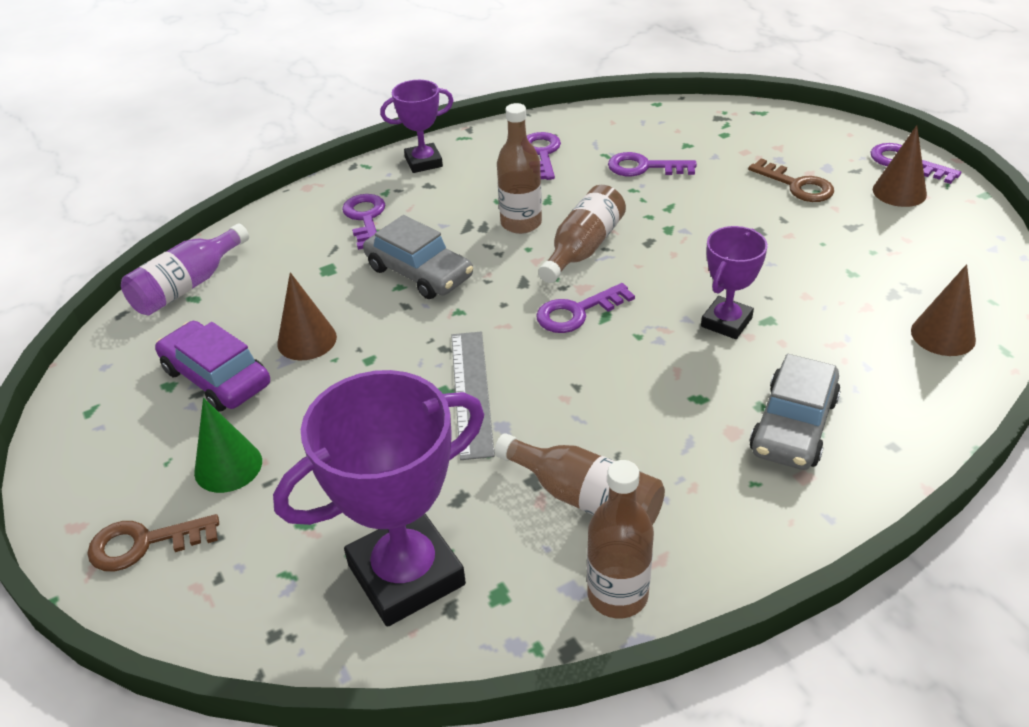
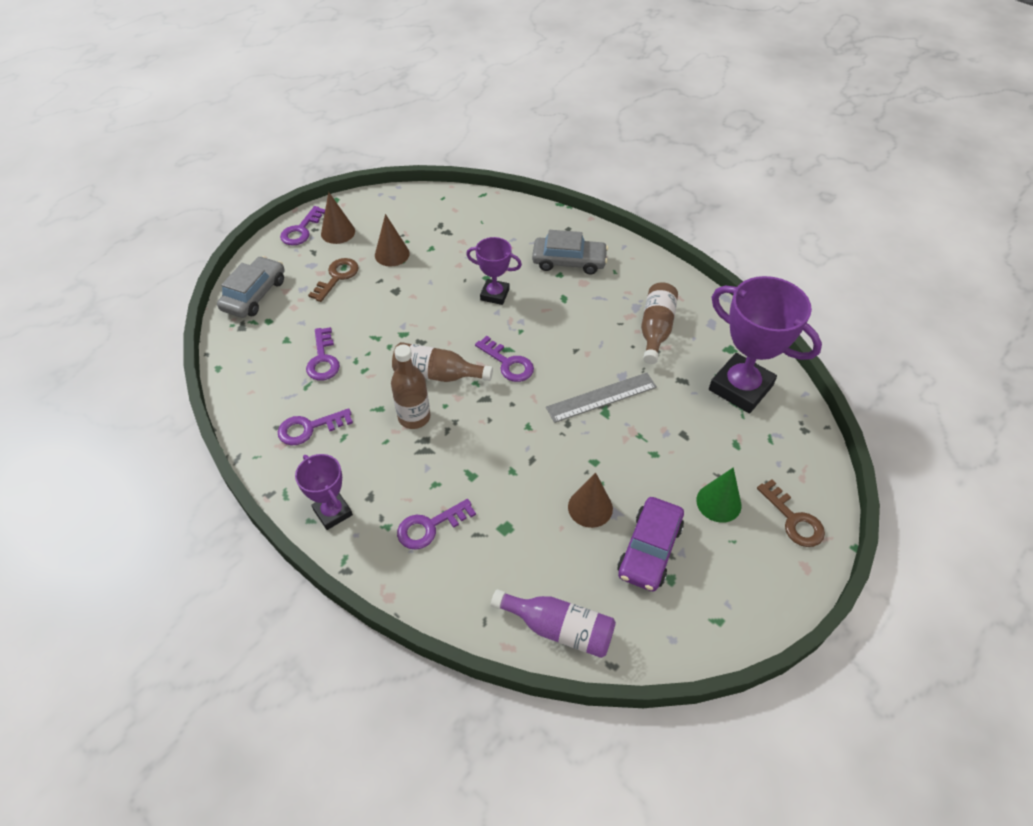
camera: 110 degrees left, 10 degrees up
grey car [363,215,473,299] -> grey car moved to [217,256,284,318]
brown bottle [587,460,654,618] -> none
brown cone [911,264,976,356] -> brown cone moved to [375,214,410,266]

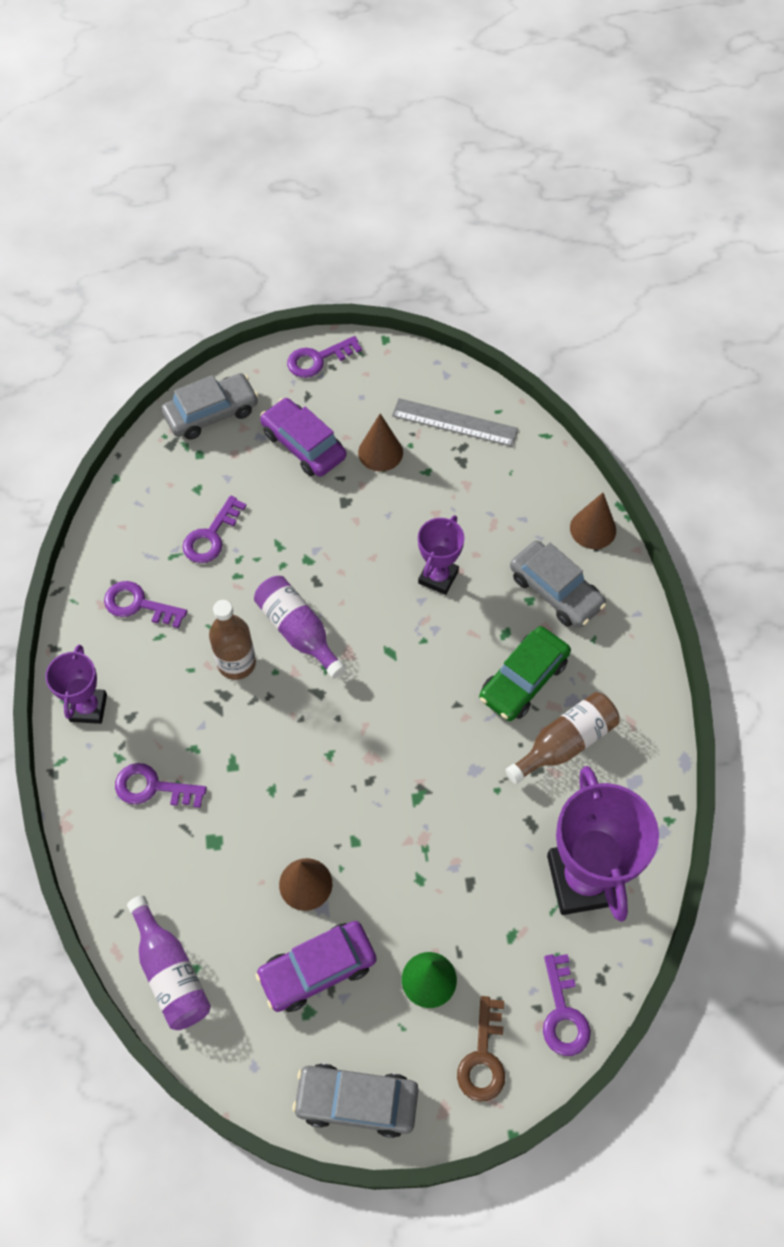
camera: 40 degrees right, 10 degrees up
brown key [308,258,359,302] -> purple car [260,398,346,477]
brown cone [321,192,355,244] -> brown cone moved to [570,493,616,549]
brown bottle [392,342,493,382] -> purple bottle [254,576,346,679]
purple trophy [466,237,522,305] -> purple trophy turned 60 degrees clockwise [418,515,464,595]
purple key [475,336,534,382] -> purple key moved to [543,954,591,1056]
grey ruler [546,373,657,423] -> grey ruler moved to [392,398,518,447]
none -> grey car [292,1063,419,1138]
none -> green car [479,626,571,721]

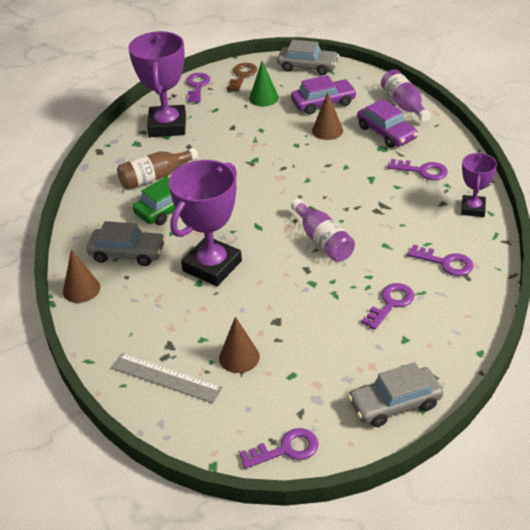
camera: 170 degrees left, 20 degrees down
brown bottle [209,600,256,680] -> none
purple car [260,398,346,477] -> purple car moved to [357,99,418,148]
purple trophy [418,515,464,595] -> purple trophy [169,160,242,286], size x1.81
grey car [510,540,606,628] -> grey car turned 135 degrees clockwise [86,221,165,266]

